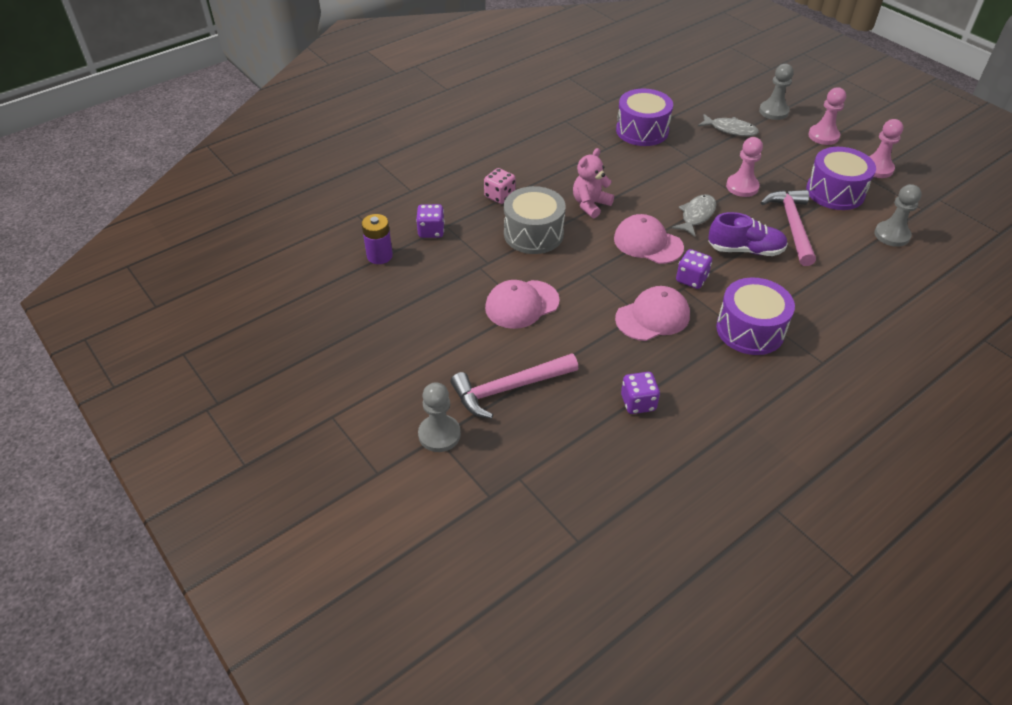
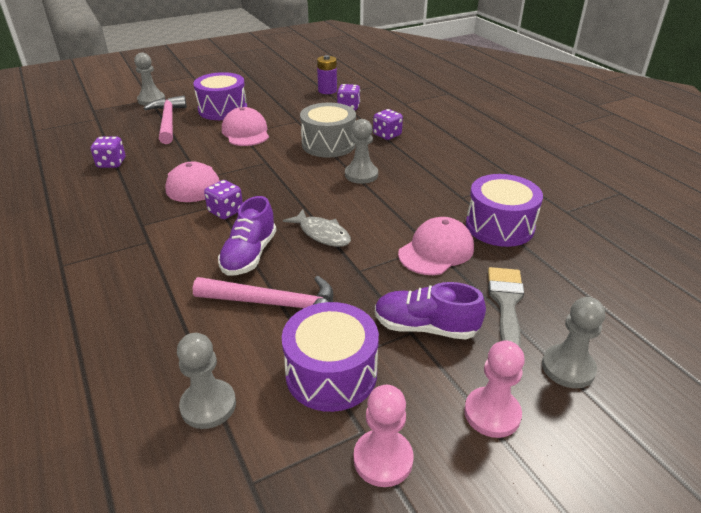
camera: 100 degrees right, 10 degrees down
pink dice [484,168,516,204] -> purple dice [373,109,403,140]
pink teddy bear [573,148,614,218] -> grey pawn [345,119,378,184]
pink cap [614,214,684,264] -> pink cap moved to [398,217,474,275]
grey fish [698,114,759,136] -> grey brush [488,267,524,347]
purple drum [716,277,795,355] -> purple drum moved to [193,72,247,120]
pink pawn [726,137,763,197] -> none
none -> purple shoe [375,282,486,340]

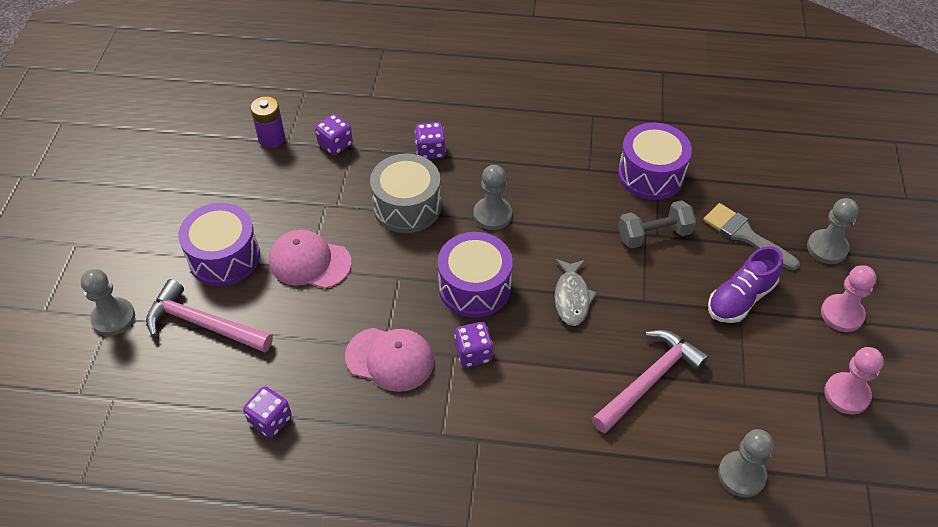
camera: 55 degrees left, 15 degrees up
purple shoe [218,196,276,276] -> none
purple drum [282,302,379,412] -> purple drum moved to [438,232,513,318]
grey fish [283,209,351,247] -> grey fish turned 105 degrees clockwise [555,259,597,326]
pink cap [398,217,474,275] -> grey dumbbell [618,200,696,249]

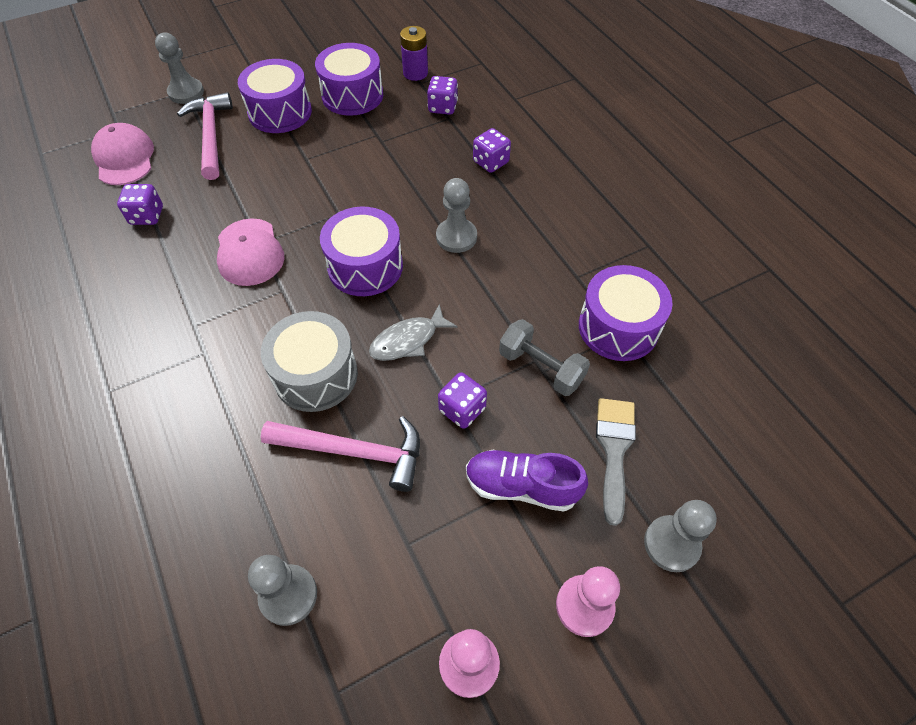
camera: 55 degrees right, 5 degrees up
pink cap [269,230,352,288] -> pink cap moved to [91,123,154,185]
grey drum [370,154,441,233] -> grey drum moved to [261,311,358,412]
purple dice [454,322,493,367] -> purple dice moved to [438,372,487,429]
none -> purple drum [315,43,383,116]

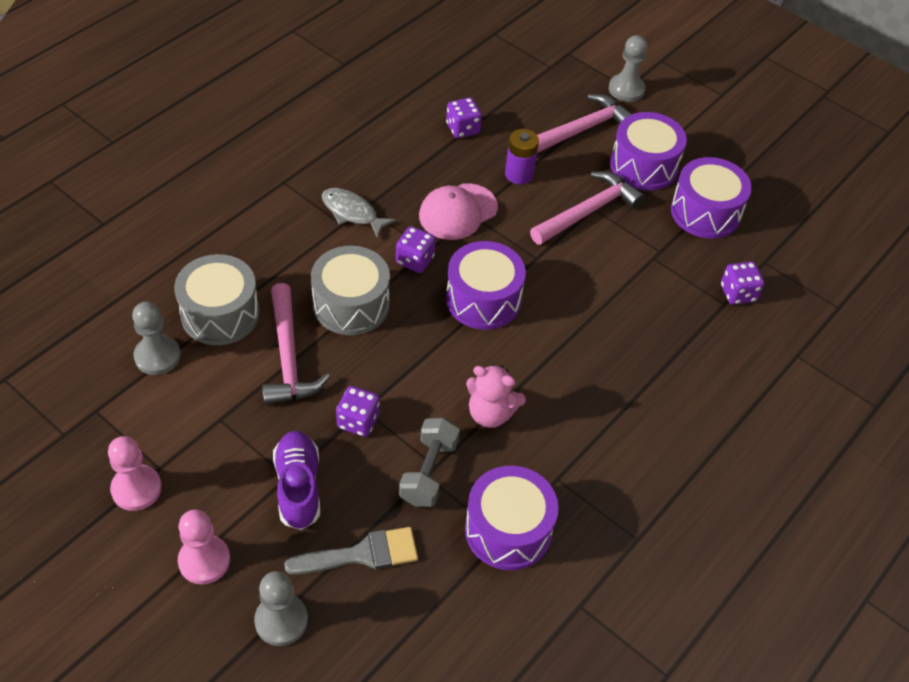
camera: 65 degrees right, 5 degrees down
pink cap [91,123,154,185] -> none
grey fish [369,304,458,361] -> grey fish moved to [322,188,396,238]
purple battery [400,26,428,81] -> purple battery moved to [505,129,539,185]
grey pawn [436,178,477,253] -> none
purple dice [473,128,511,173] -> purple dice moved to [396,226,436,273]
none -> grey drum [174,254,260,345]
none -> pink teddy bear [466,365,526,428]
none -> pink hammer [530,171,645,245]

